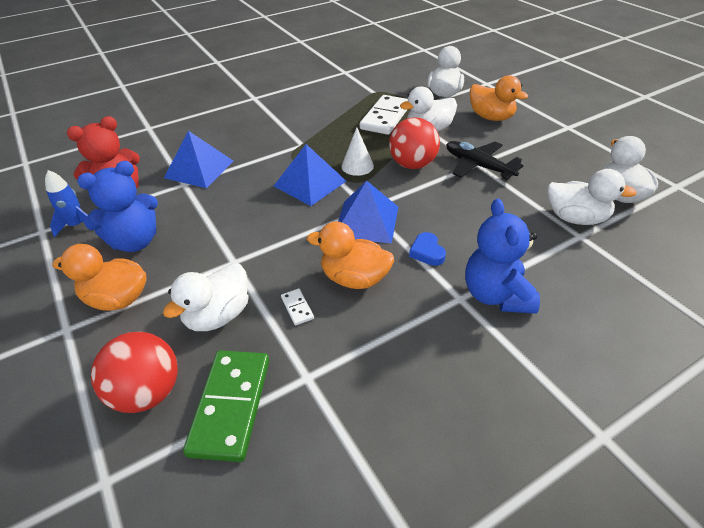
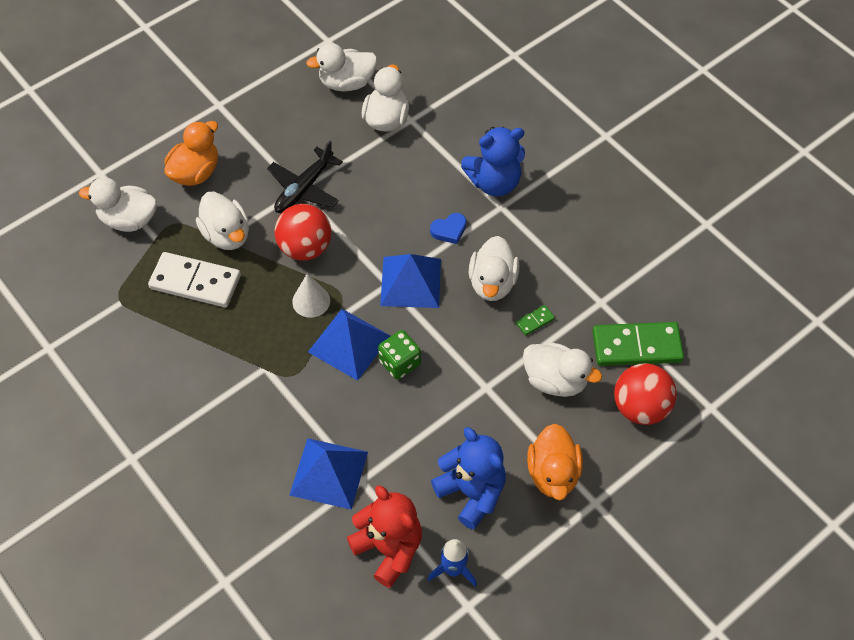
camera: 100 degrees left, 15 degrees up
white domino [281,289,314,326] -> green domino [516,305,555,336]
orange duck [307,222,394,289] -> white duck [469,236,519,301]
none -> green dice [378,330,421,380]

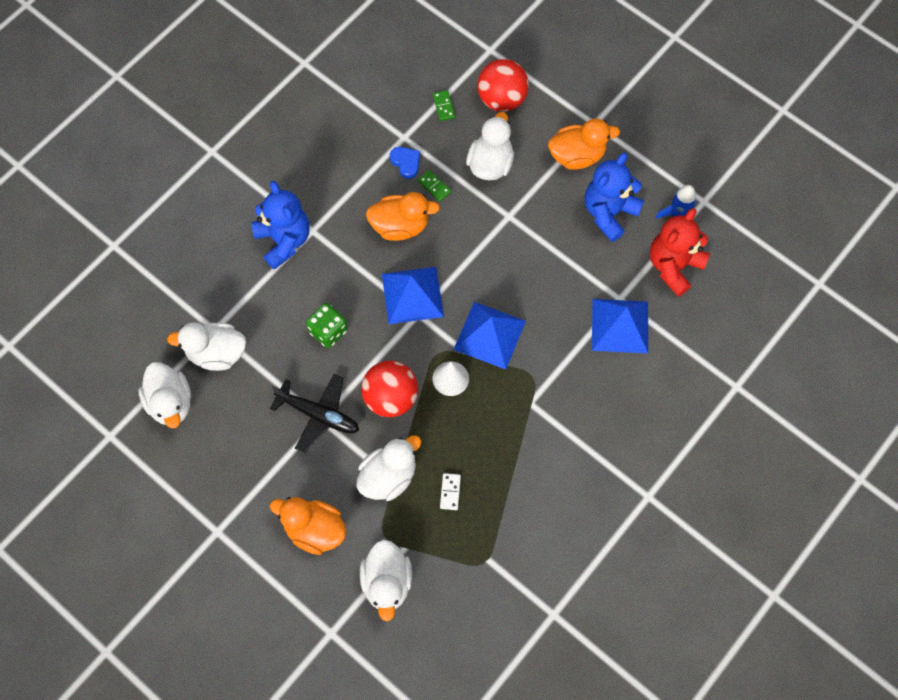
camera: 100 degrees left, 10 degrees up
white domino [148,252,241,307] -> white domino [440,473,461,510], size x0.43
green dice [378,330,421,380] -> green dice moved to [306,303,348,348]
blue heart [430,213,466,244] -> blue heart moved to [390,147,420,179]
white duck [469,236,519,301] -> orange duck [366,192,440,241]
green domino [592,322,684,366] -> green domino [433,90,455,121], size x0.43

